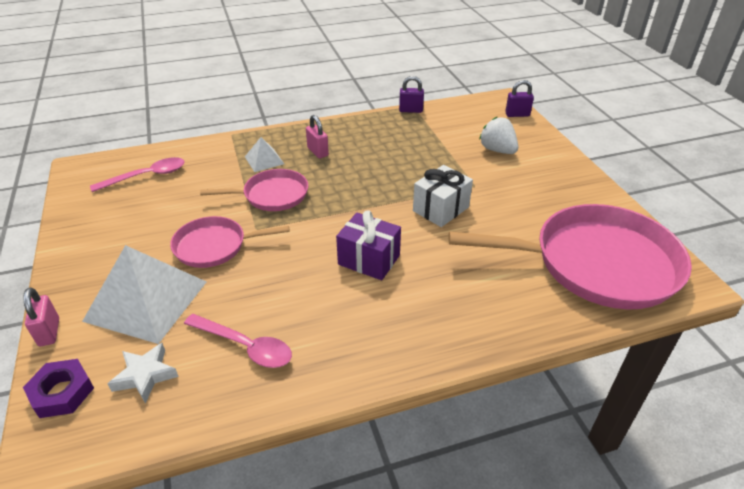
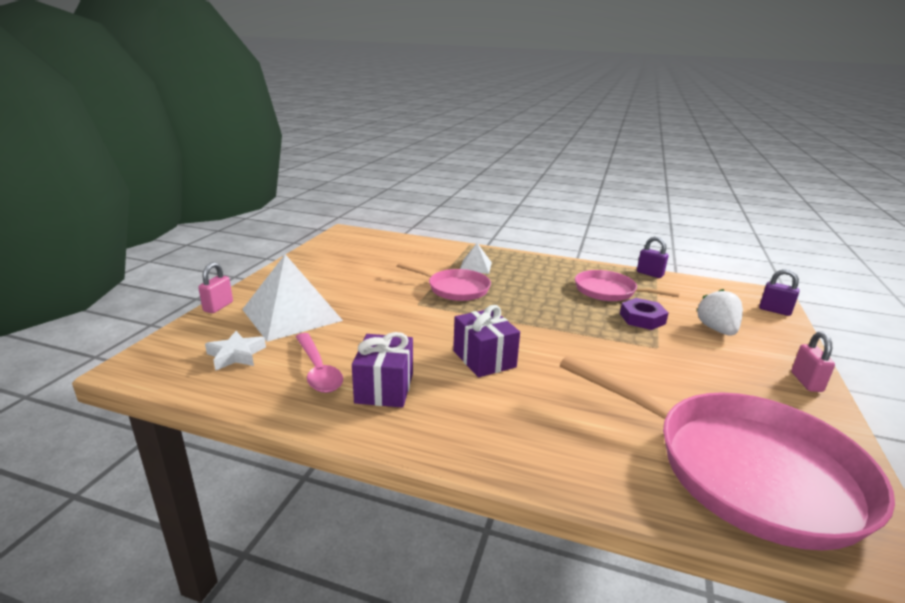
camera: 35 degrees right, 15 degrees down
purple nut [23,359,94,418] -> purple nut moved to [620,298,668,330]
pink spoon [90,157,184,192] -> none
pink pan [170,216,289,268] -> pink pan moved to [575,270,680,301]
pink padlock [306,115,329,159] -> pink padlock moved to [791,331,835,392]
white gift [413,165,473,227] -> none
none -> purple gift [352,332,413,408]

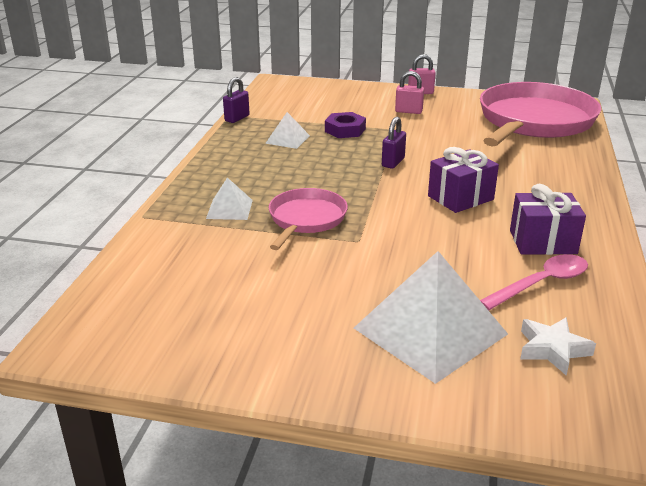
camera: 95 degrees left, 5 degrees up
pink padlock [198,262,233,313] -> pink padlock moved to [395,71,424,114]
pink pan [575,270,680,301] -> white pyramid [265,112,310,149]
white strawberry [696,289,743,335] -> none
purple padlock [759,269,799,316] -> purple padlock moved to [382,117,406,169]

